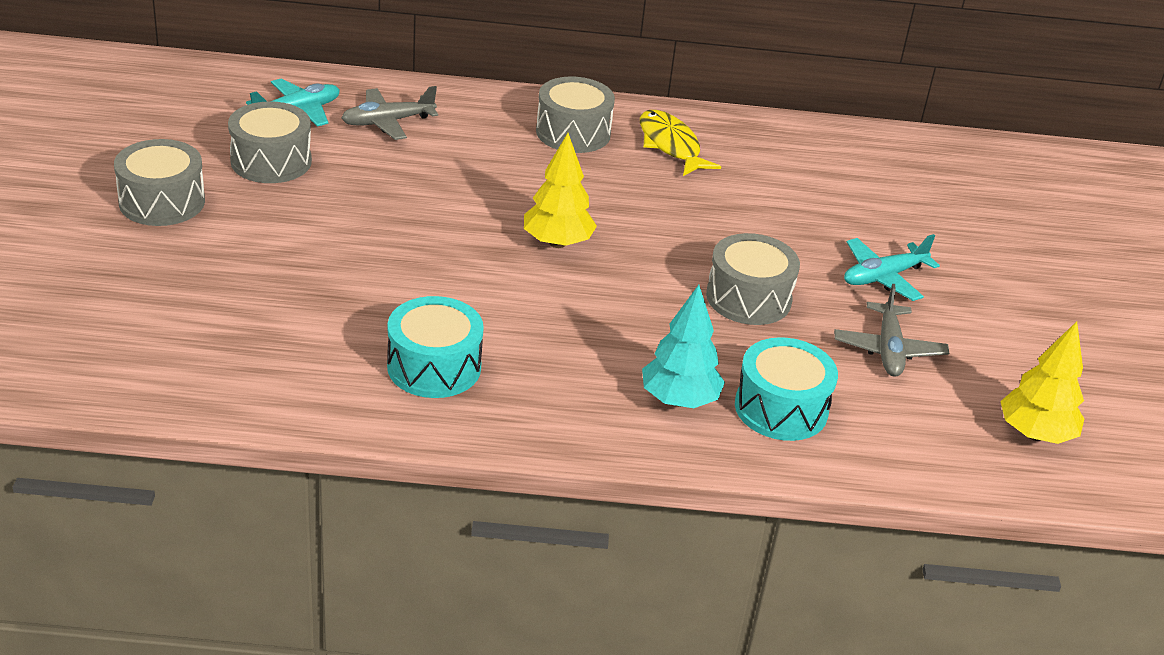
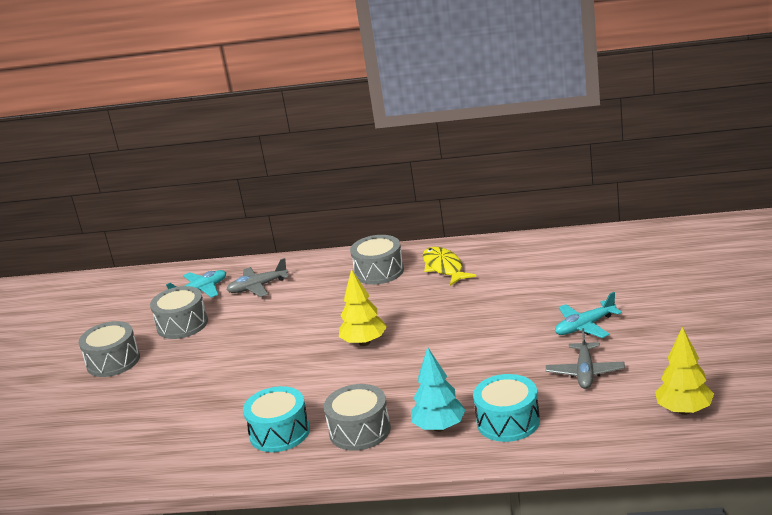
camera: 10 degrees right, 10 degrees down
grey drum [706,233,800,325] -> grey drum moved to [324,384,391,451]

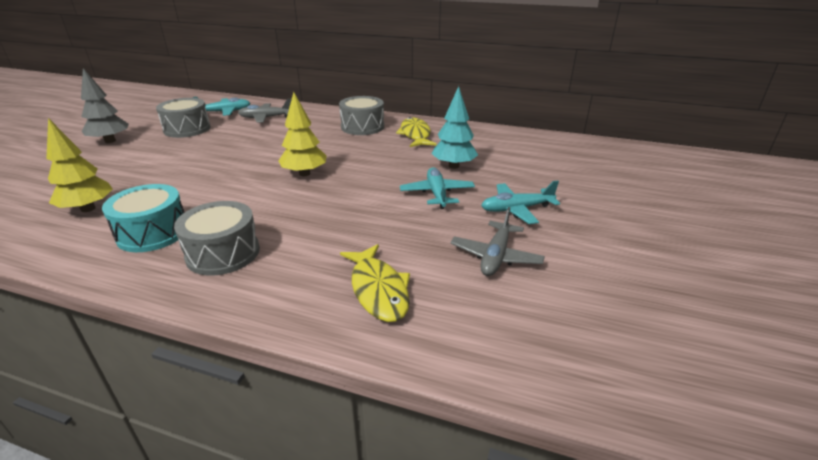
camera: 10 degrees right, 5 degrees up
grey drum [79,321,140,377] -> grey tree [81,68,129,143]
turquoise tree [411,347,466,432] -> turquoise tree moved to [431,86,478,169]
turquoise drum [473,374,540,442] -> yellow fish [340,244,410,322]
yellow tree [655,327,714,415] -> yellow tree moved to [46,118,113,212]
none -> turquoise plane [400,167,475,209]

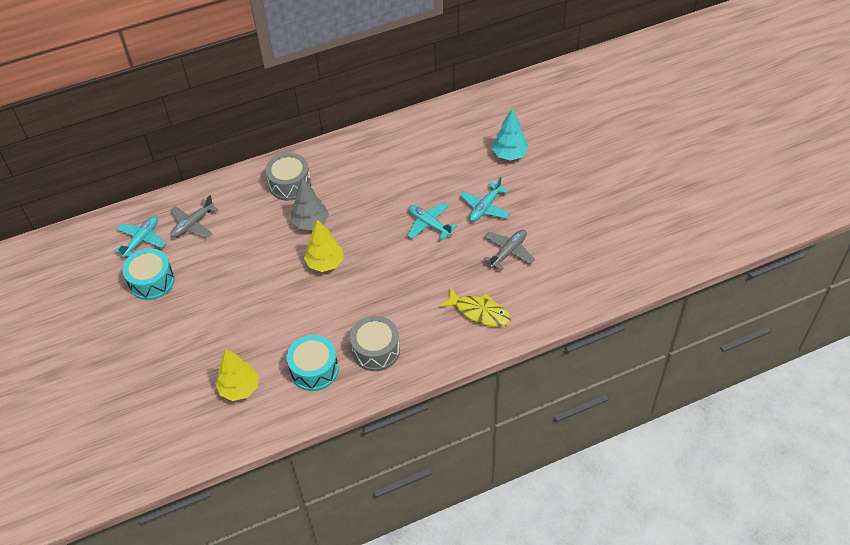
camera: 40 degrees left, 20 degrees up
grey tree [81,68,129,143] -> grey tree moved to [291,178,329,230]
grey drum [156,98,211,138] -> turquoise drum [122,248,175,300]
yellow fish [396,117,437,147] -> none
turquoise tree [431,86,478,169] -> turquoise tree moved to [492,109,529,161]
grey plane [450,207,545,276] -> grey plane turned 120 degrees counterclockwise [483,230,535,271]

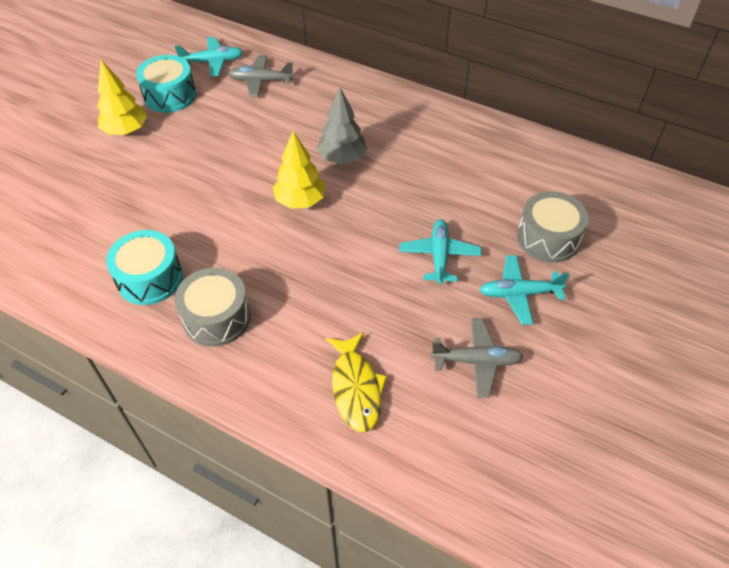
camera: 50 degrees right, 0 degrees up
yellow tree [215,348,259,401] -> yellow tree moved to [97,60,147,135]
grey drum [266,153,311,201] -> grey drum moved to [517,191,589,263]
turquoise tree [492,109,529,161] -> none

